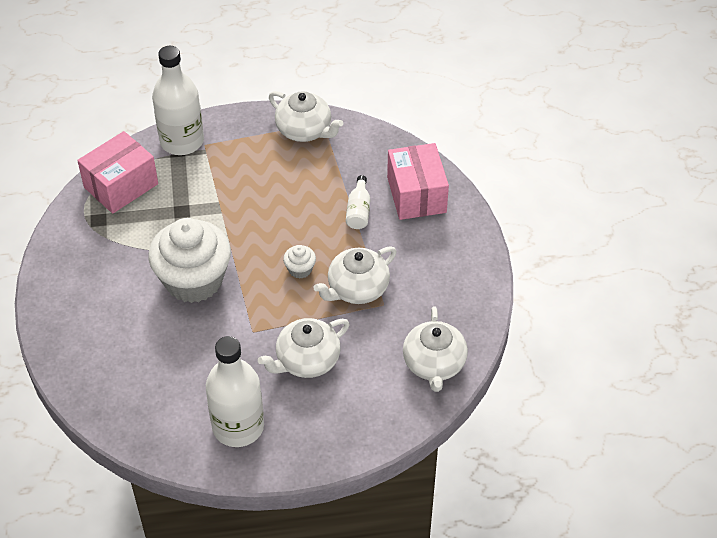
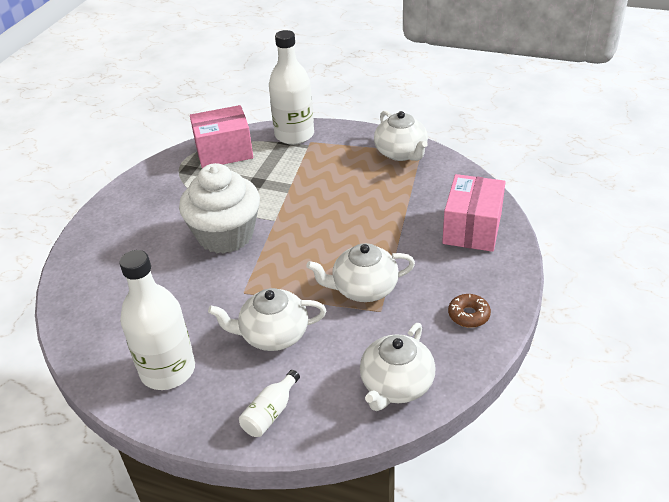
camera: 30 degrees right, 10 degrees down
white cupcake [283,245,316,279] -> none
white bottle [346,175,370,229] -> white bottle moved to [239,370,300,437]
none -> brown donut [448,294,491,328]

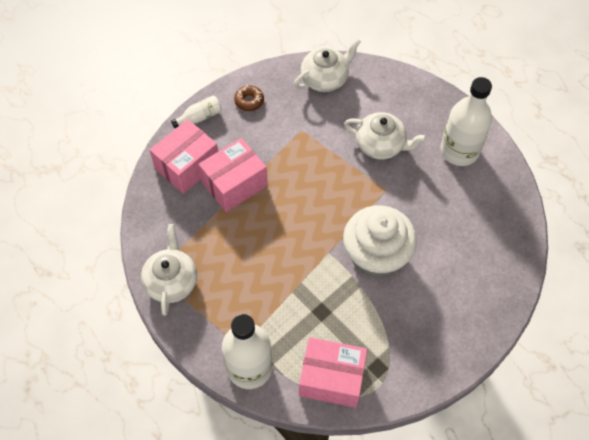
camera: 155 degrees left, 20 degrees up
white bottle [239,370,300,437] -> white bottle moved to [171,96,222,128]
white teapot [306,243,415,302] -> none
none -> pink box [198,138,268,212]

